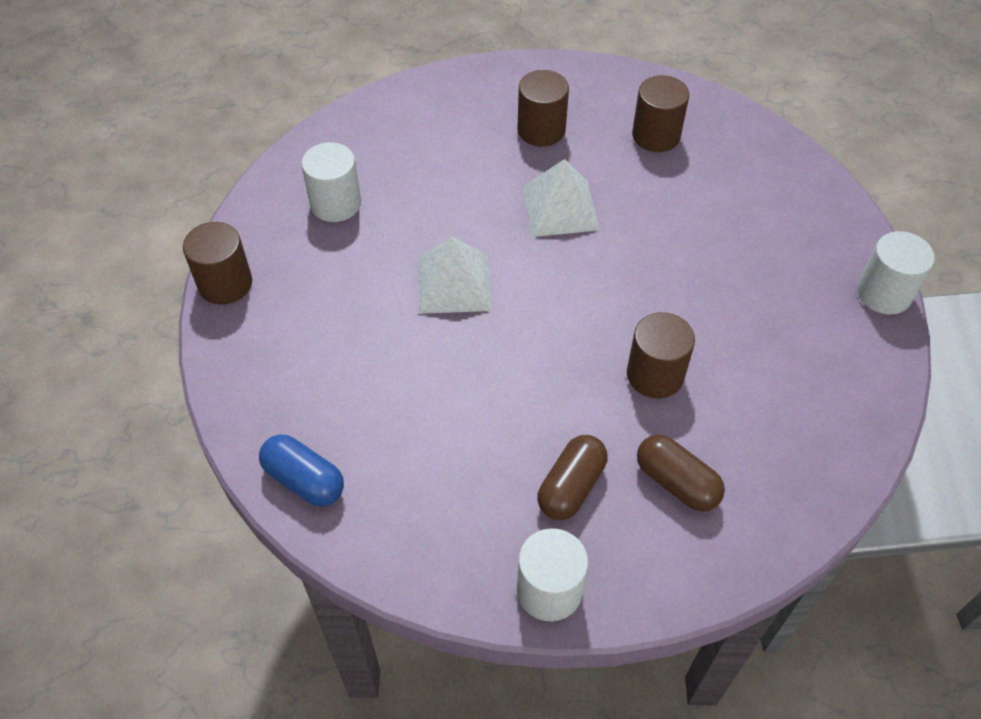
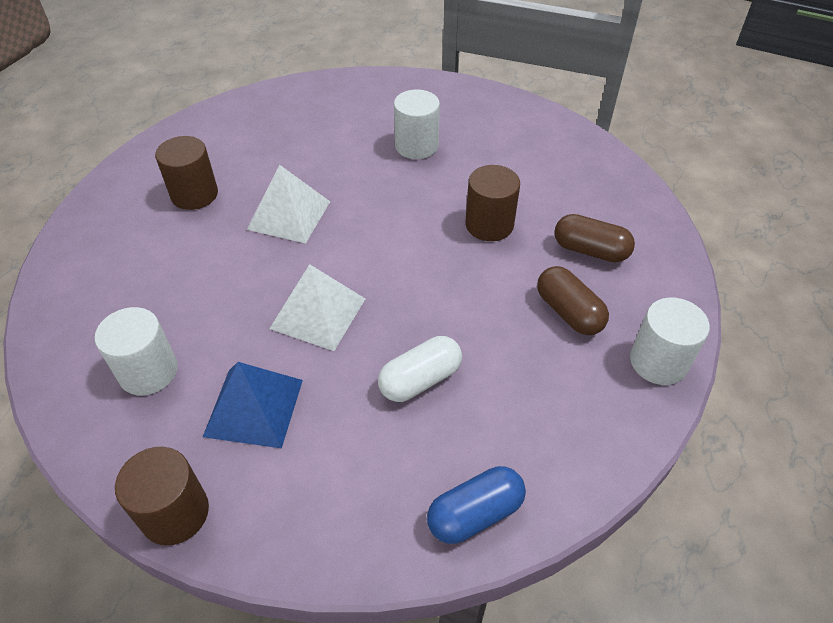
camera: 65 degrees left, 5 degrees down
brown cylinder [632,75,689,152] -> none
brown capsule [637,434,725,512] -> brown capsule turned 45 degrees clockwise [554,214,635,262]
white cylinder [857,231,935,314] -> white cylinder moved to [394,90,440,159]
none -> blue pyramid [203,362,303,449]
none -> white capsule [378,336,462,402]

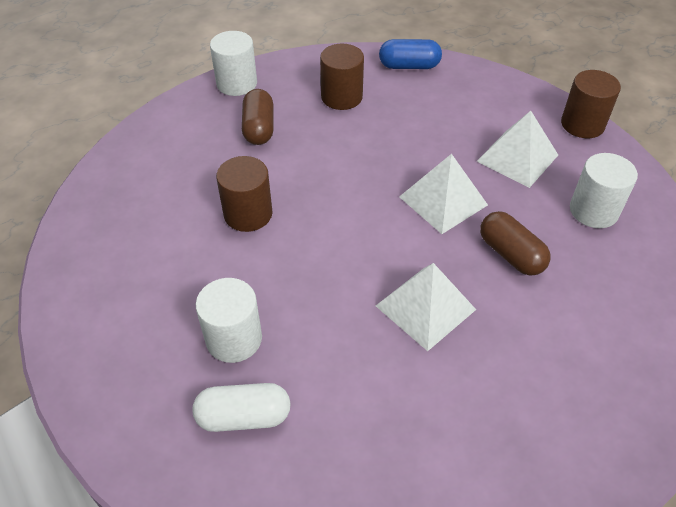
camera: 150 degrees left, 0 degrees up
brown cylinder [155,136,218,210] -> brown cylinder moved to [320,44,364,110]
blue pyramid [203,362,303,449] -> white pyramid [477,111,558,188]
white capsule [378,336,462,402] -> white capsule moved to [193,383,291,432]
brown capsule [554,214,635,262] -> brown capsule moved to [480,211,551,276]

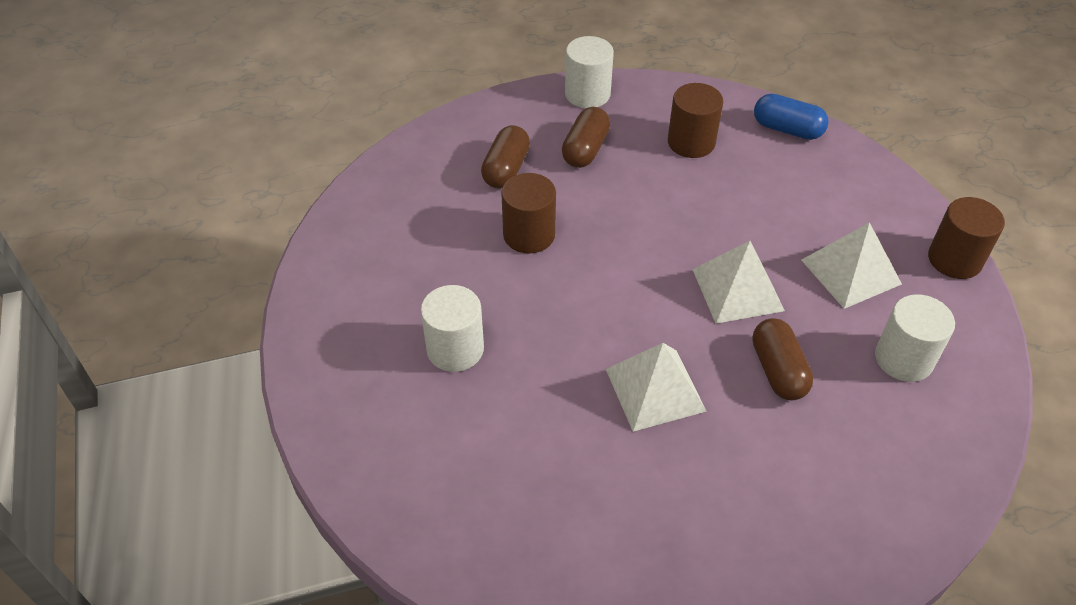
camera: 25 degrees right, 0 degrees up
white capsule [193,383,291,432] -> none
none -> brown capsule [481,125,530,188]

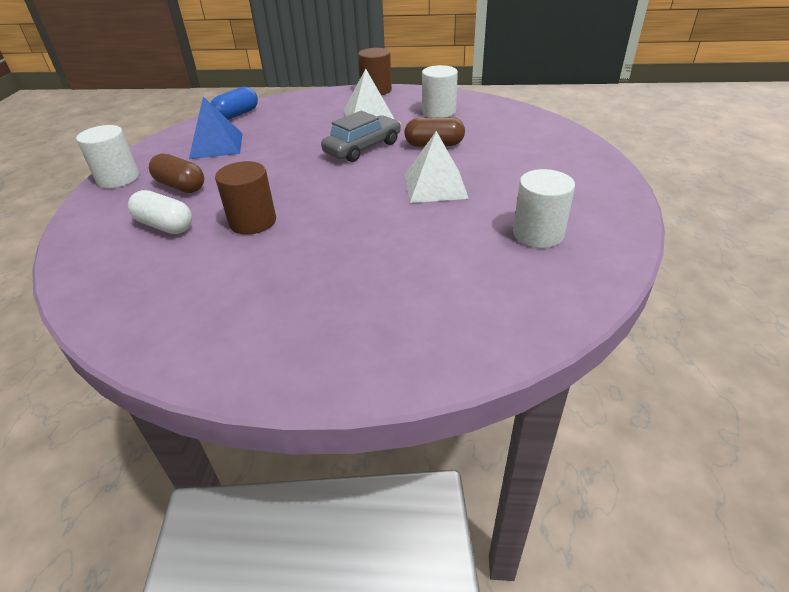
camera: 75 degrees left, 10 degrees down
white cylinder [421,285,484,372] -> white cylinder moved to [513,169,575,248]
brown capsule [481,125,530,188] -> white capsule [128,190,192,234]
brown cylinder [668,83,723,158] -> blue pyramid [189,97,243,159]
white pyramid [692,241,785,324] -> grey car [321,111,401,162]

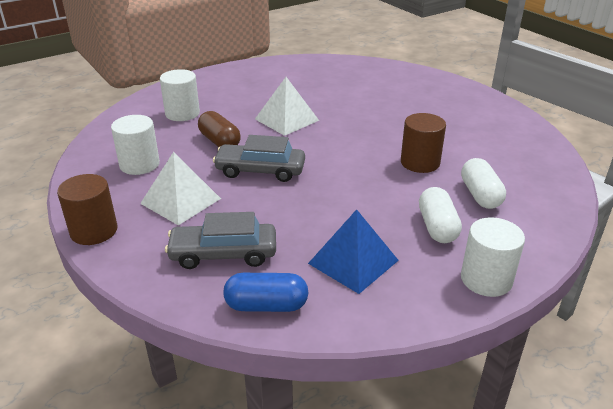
camera: 130 degrees left, 5 degrees down
brown capsule [149,153,204,193] -> white capsule [419,187,462,243]
white cylinder [513,169,575,248] -> white cylinder moved to [160,69,200,121]
none -> grey car [165,212,276,269]

